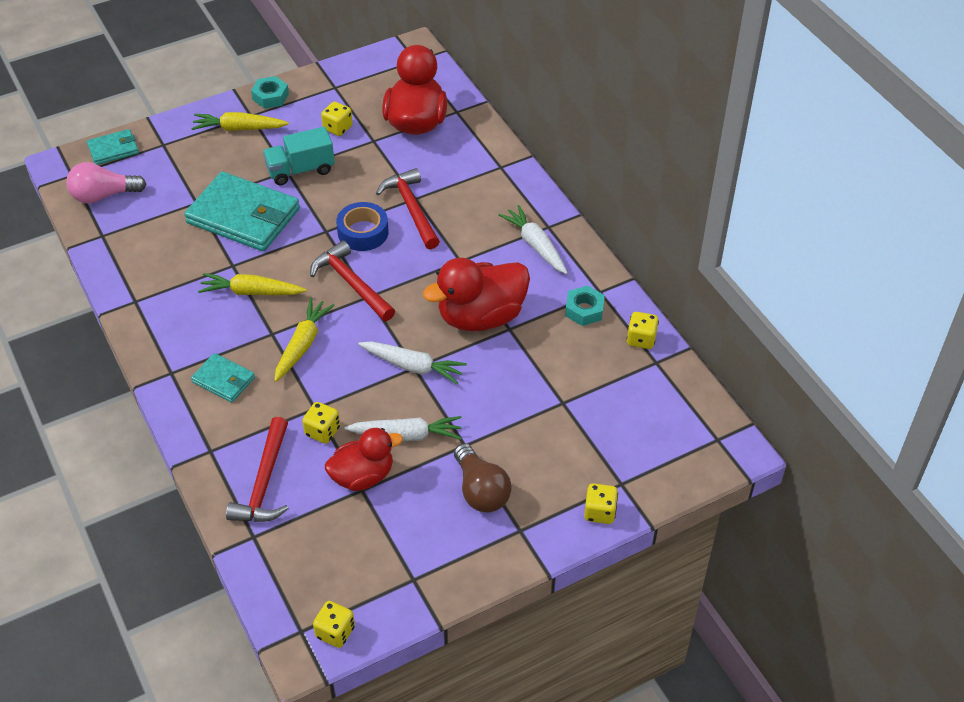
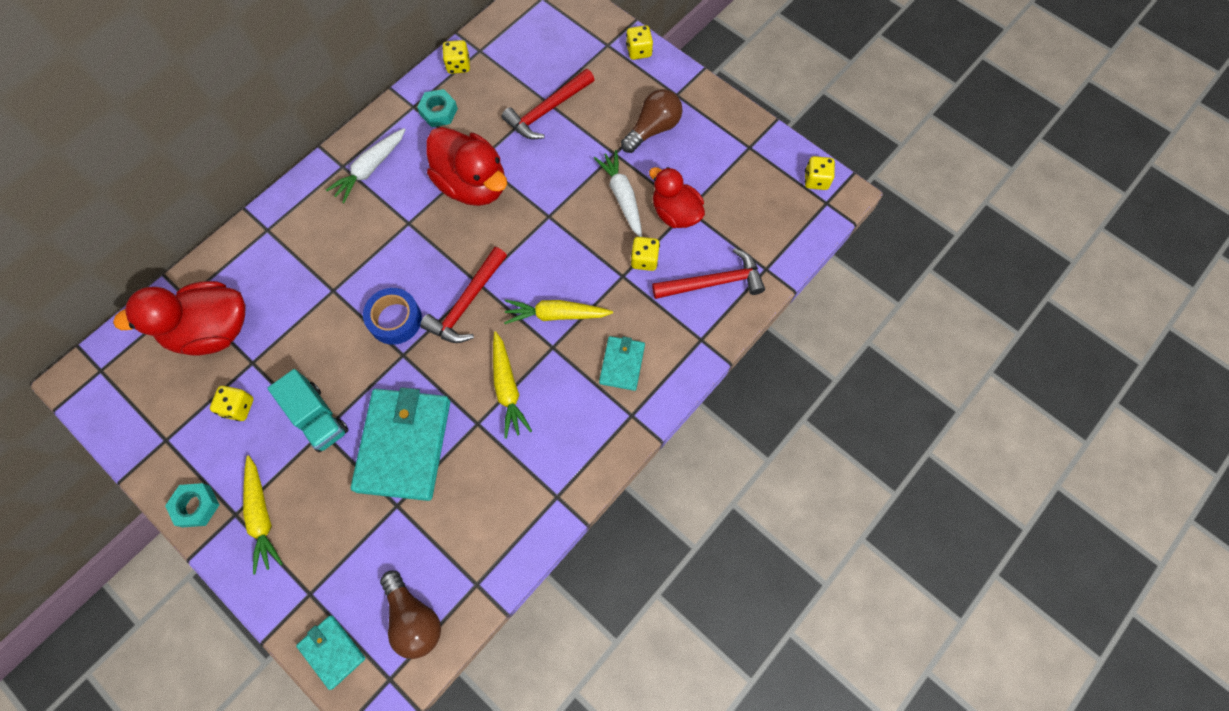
camera: 110 degrees left, 20 degrees up
pink light bulb [66,162,146,203] -> brown light bulb [380,571,441,659]
white carrot [358,341,467,384] -> none
red hammer [376,168,440,249] -> red hammer moved to [502,69,595,139]

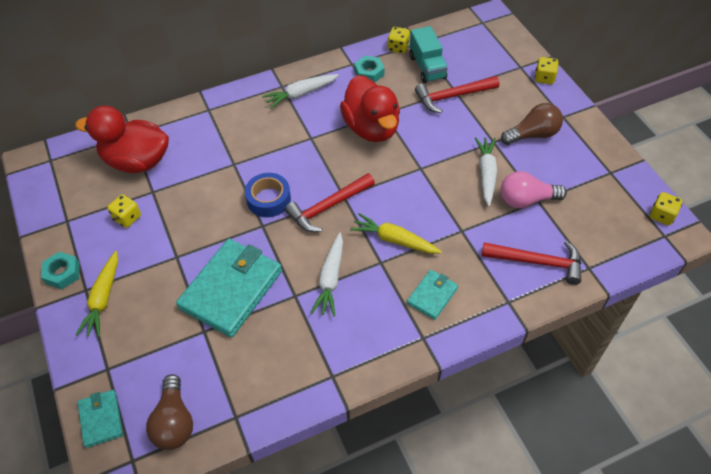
camera: 25 degrees right, 15 degrees down
turquoise truck [268,369,349,452] -> turquoise truck moved to [409,26,448,83]
yellow carrot [493,331,532,439] -> white carrot [311,233,343,316]
yellow dice [631,237,660,271] -> none
red duck [649,167,705,228] -> pink light bulb [501,171,567,208]

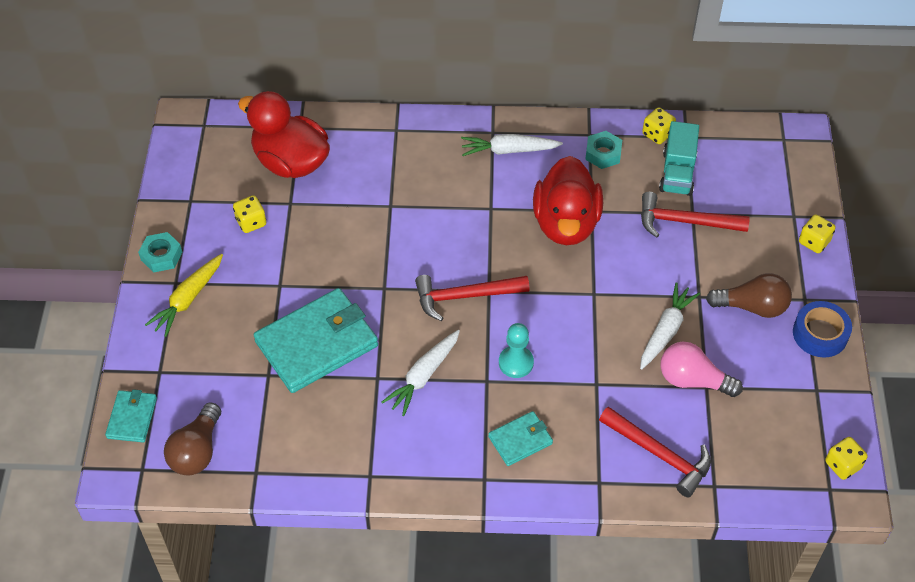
camera: 25 degrees right, 0 degrees up
blue tape [245,173,291,217] -> blue tape moved to [793,301,852,358]
yellow carrot [350,213,442,254] -> turquoise pawn [499,323,534,378]

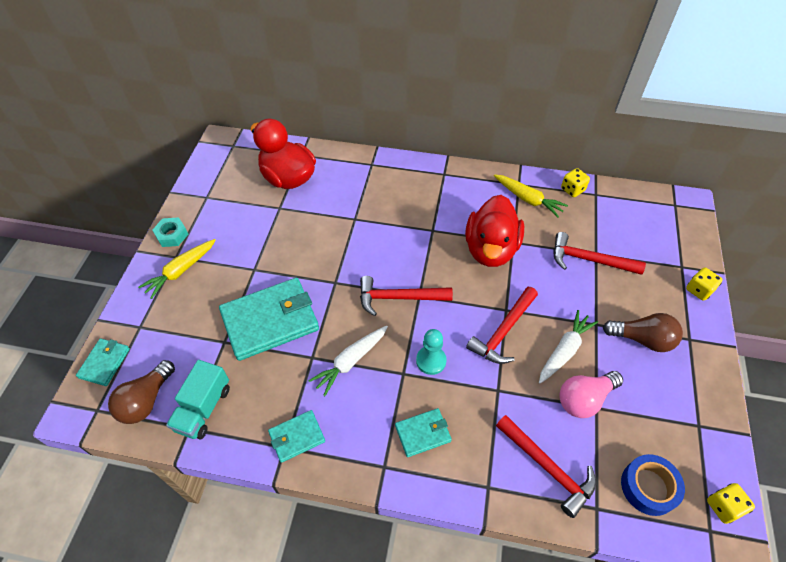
camera: 10 degrees right, 0 degrees up
yellow dice [233,195,266,233] -> none
white carrot [461,134,563,156] -> none
turquoise nut [585,131,622,169] -> yellow carrot [494,174,568,217]
turquoise truck [659,121,699,196] -> turquoise truck moved to [166,360,230,439]
pink light bulb [660,342,743,397] -> pink light bulb turned 60 degrees counterclockwise [559,371,623,418]
blue tape [793,301,852,358] -> blue tape moved to [621,454,685,516]
none -> turquoise wallet [268,410,325,463]
none -> red hammer [466,287,538,364]

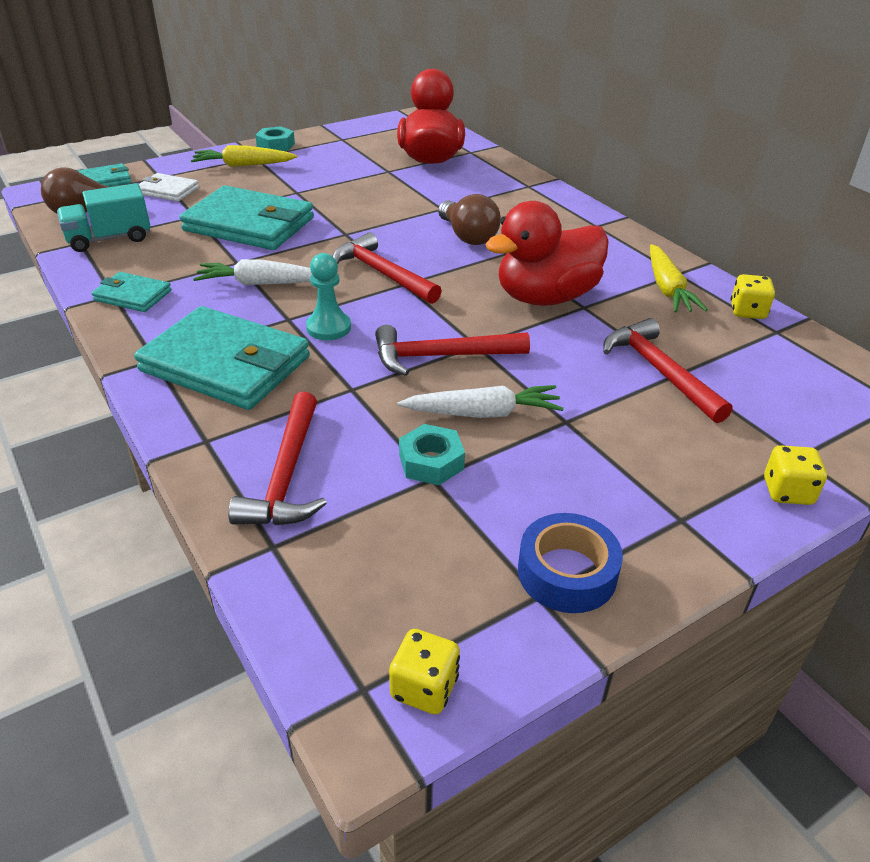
camera: 45 degrees right, 15 degrees down
turquoise wallet [395,408,452,457] -> turquoise wallet [134,306,310,410], size x2.00
pink light bulb [559,371,623,418] -> turquoise nut [399,424,465,485]
brown light bulb [603,313,683,352] -> brown light bulb moved to [438,194,501,245]
blue tape [621,454,685,516] -> blue tape moved to [518,513,623,613]
none -> white wallet [139,173,199,201]

